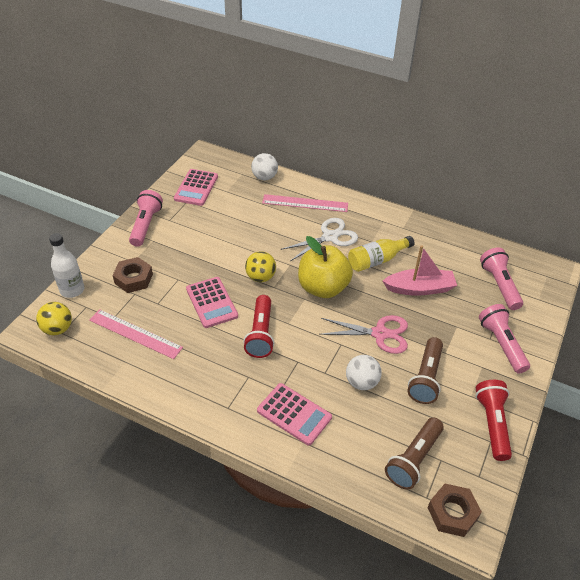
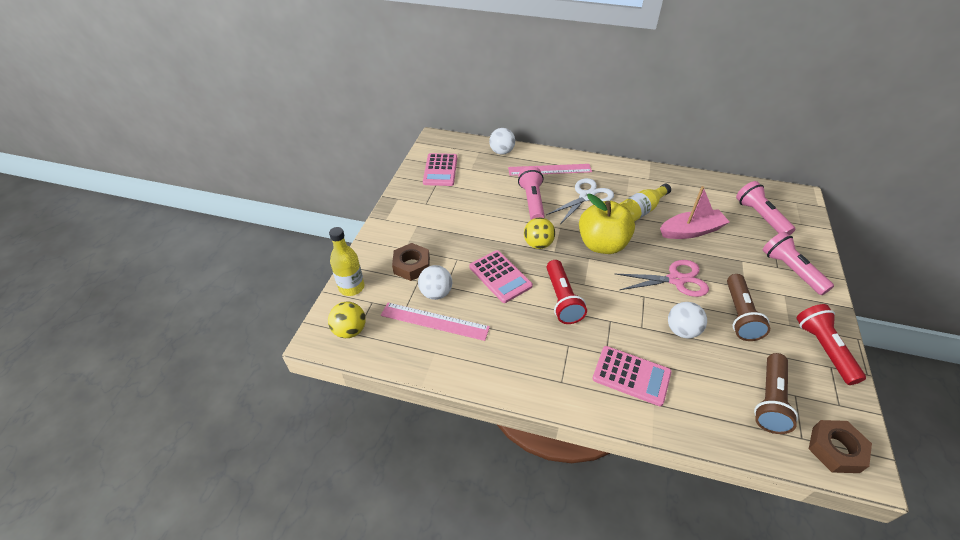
camera: 10 degrees left, 0 degrees up
white bottle [49,233,85,298] -> yellow bottle [329,227,364,296]
pink flashlight [129,190,163,247] -> pink flashlight moved to [518,166,545,220]
none -> white ball [418,265,452,300]

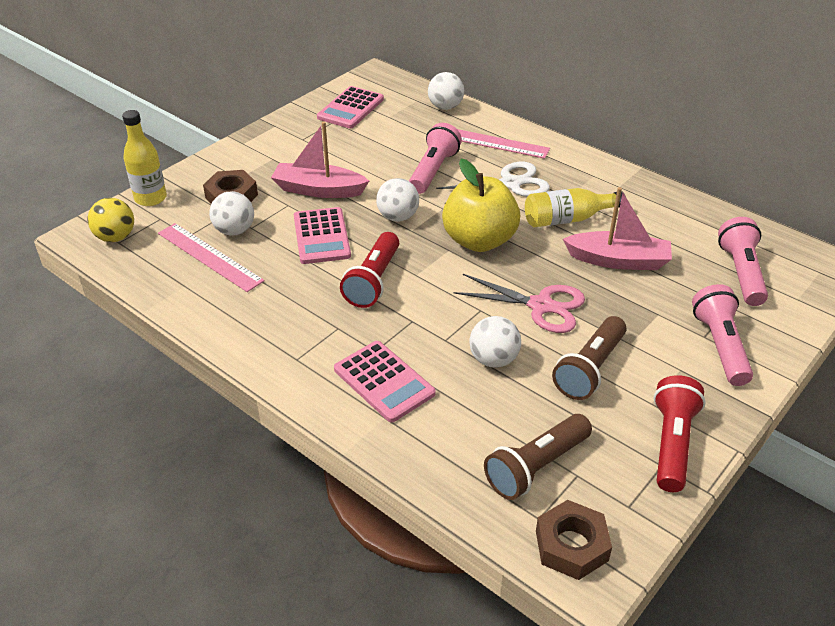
camera: 25 degrees right, 5 degrees down
yellow ball [524,217,555,249] -> white ball [376,178,419,222]
none -> pink boat [271,122,369,198]

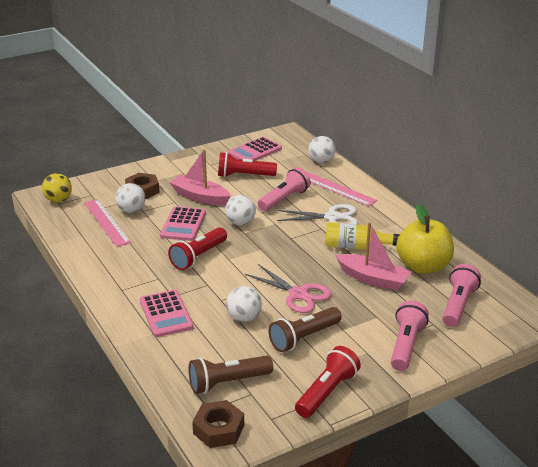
camera: 20 degrees right, 10 degrees down
yellow bottle [122,110,167,206] -> none
yellow apple [442,159,520,252] -> yellow apple moved to [396,204,454,274]
none -> red flashlight [218,152,277,177]

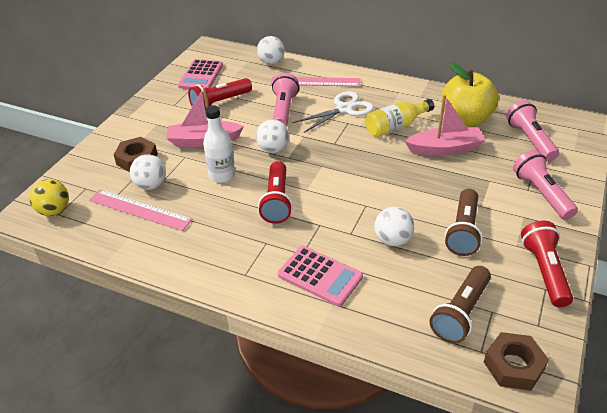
camera: 35 degrees left, 10 degrees up
pink calculator [160,206,206,241] -> white bottle [203,105,235,183]
pink scissors [245,264,331,313] -> none

